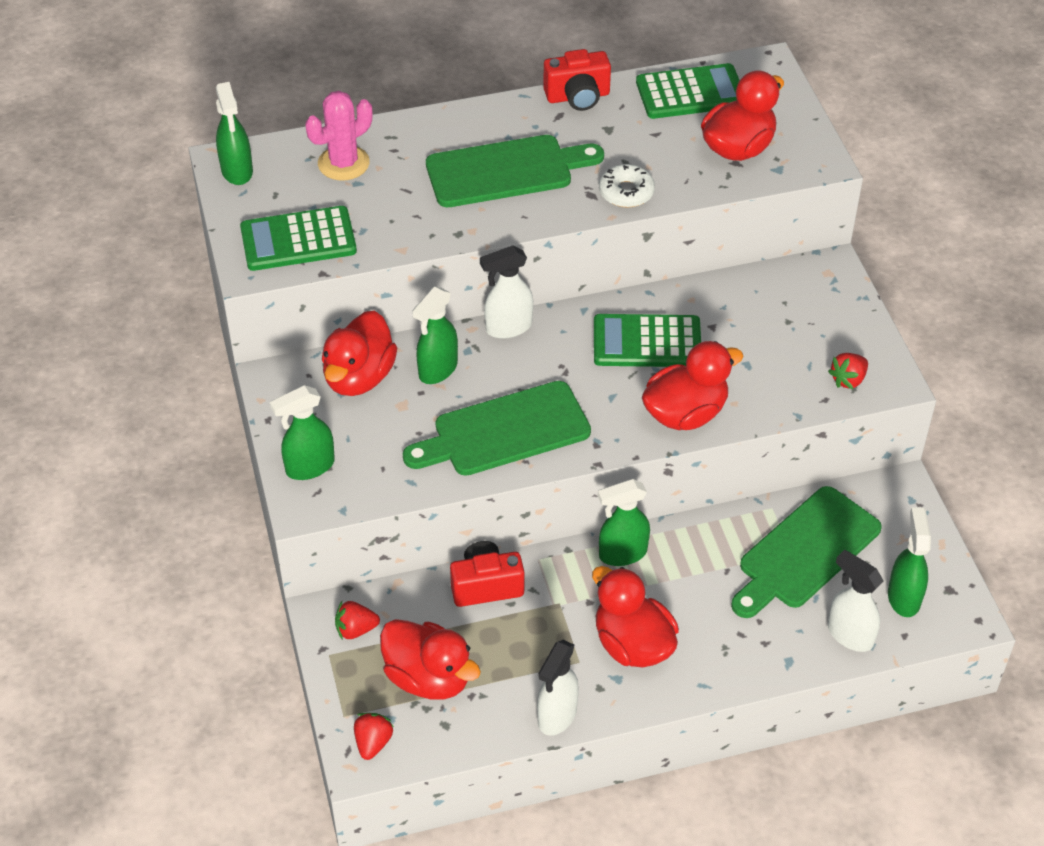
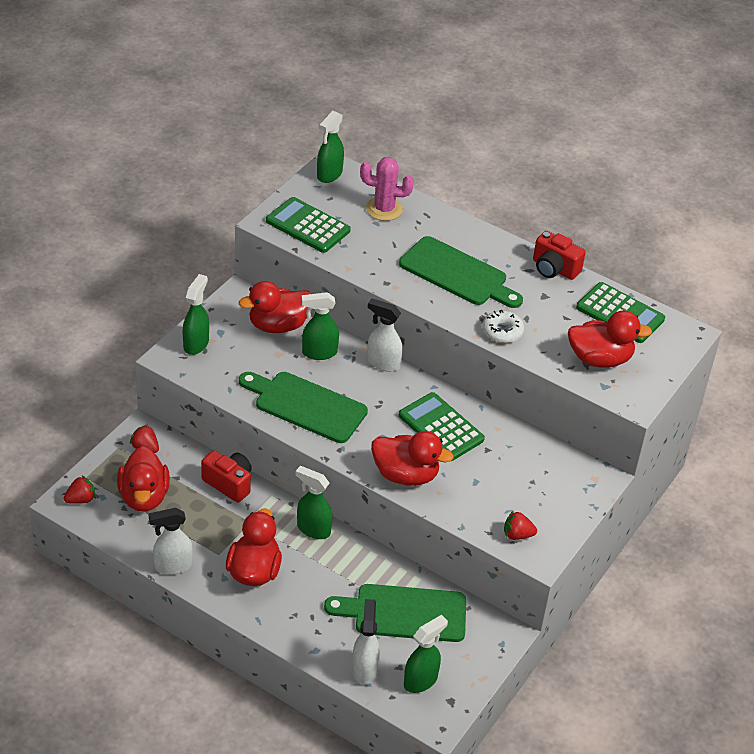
camera: 45 degrees right, 5 degrees down
green spray bottle [270,385,335,480] -> green spray bottle turned 90 degrees clockwise [183,274,209,355]

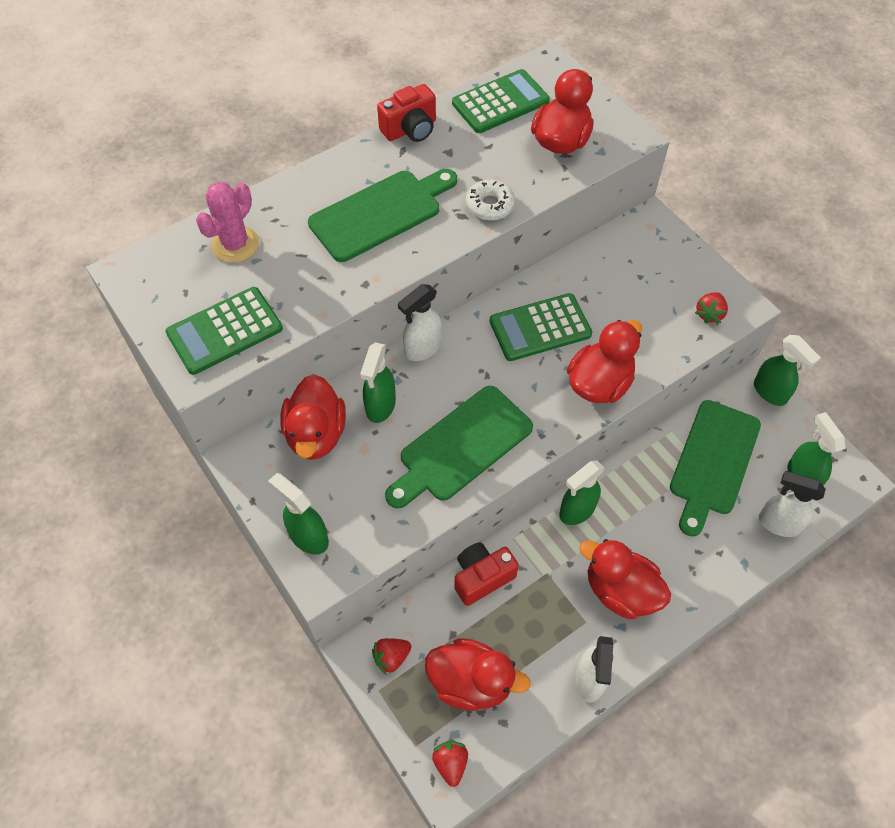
camera: 65 degrees left, 15 degrees up
green spray bottle [317,111,344,183] -> green spray bottle moved to [754,335,821,406]

